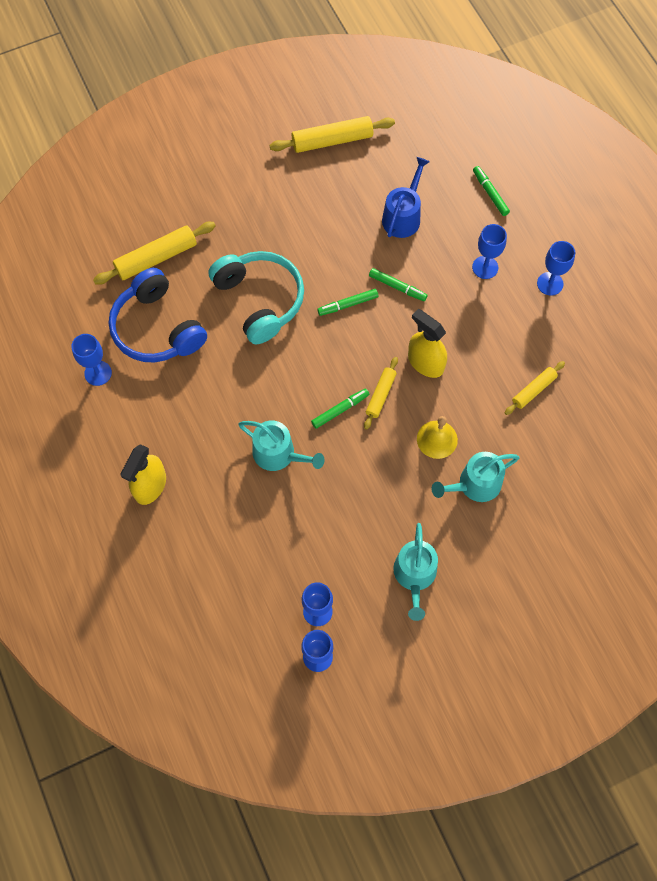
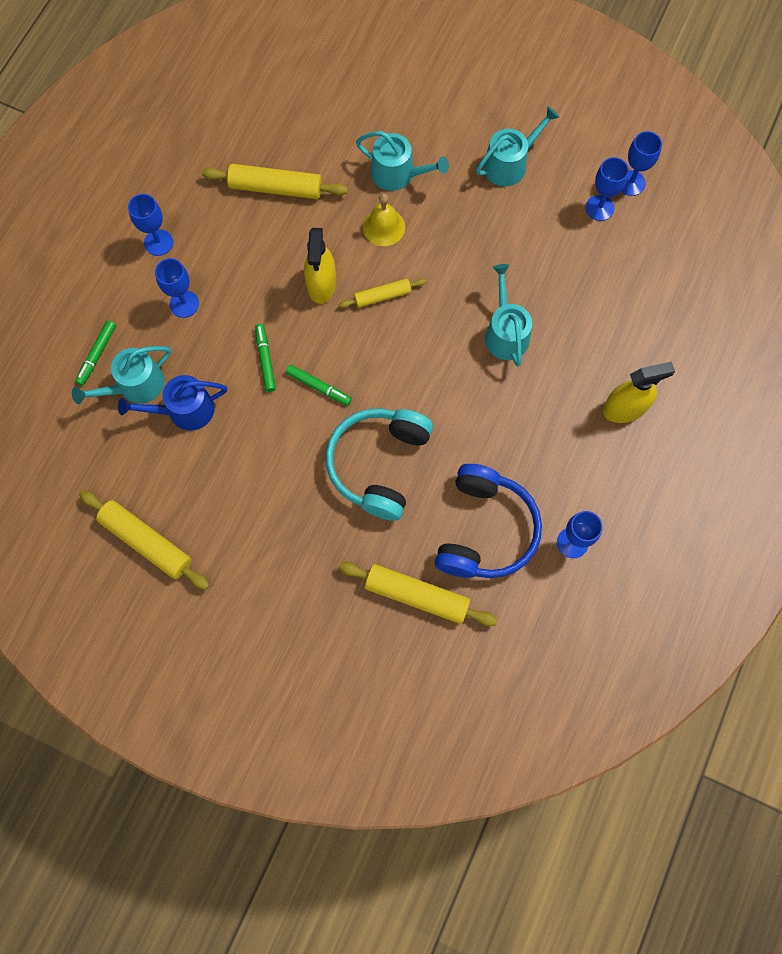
camera: 130 degrees left, 5 degrees up
green marker [311,388,369,429] -> none
yellow rolling pin [505,361,565,415] -> yellow rolling pin [202,164,348,199], size x1.68
none -> turquoise watering can [72,346,171,404]

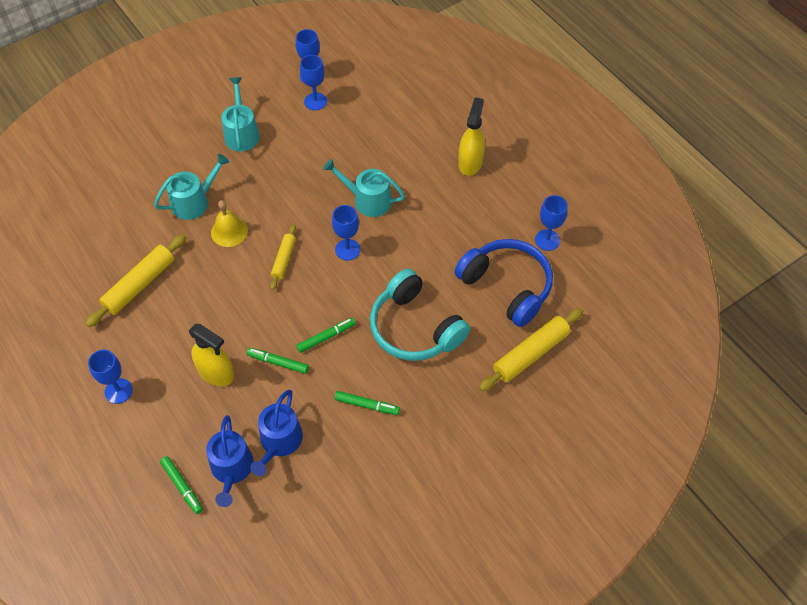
camera: 60 degrees left, 15 degrees down
turquoise watering can [72,346,171,404] -> blue watering can [206,415,254,507]
yellow rolling pin [79,490,210,590] -> none
blue goblet [155,258,199,318] -> blue goblet moved to [332,205,360,260]
yellow spray bottle [304,228,336,304] -> yellow spray bottle moved to [189,324,234,386]
none -> green marker [335,391,400,415]

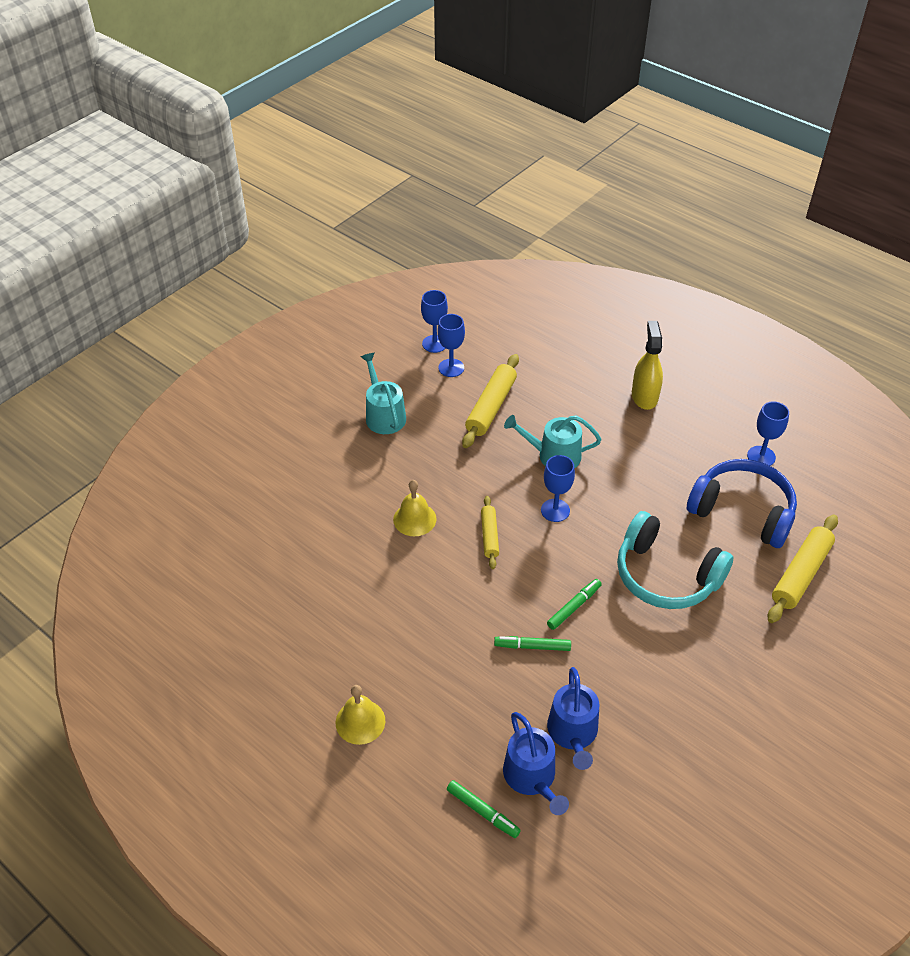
camera: 15 degrees left, 10 degrees down
yellow rolling pin [86,234,186,327] -> yellow rolling pin moved to [462,354,519,448]
blue goblet [88,350,133,404] -> yellow bell [336,685,385,745]
turquoise watering can [154,154,229,220] -> none
yellow spray bottle [189,324,234,386] -> none
green marker [335,391,400,415] -> none

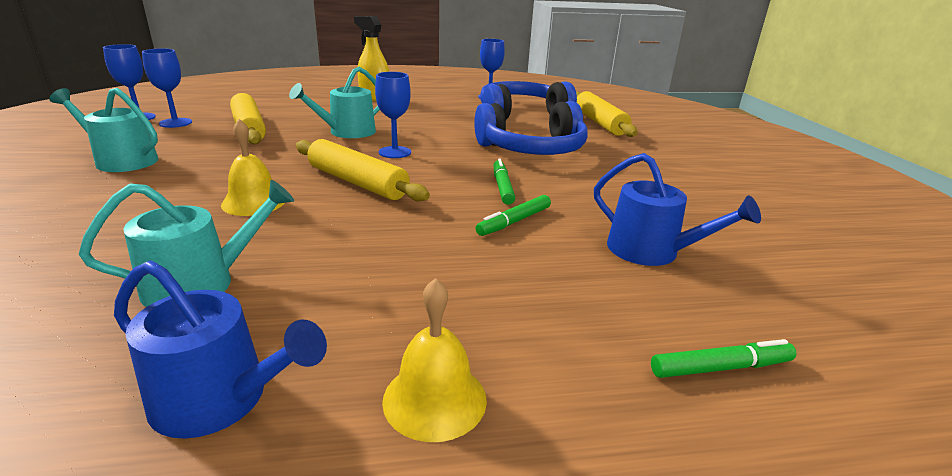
camera: 50 degrees left, 20 degrees down
yellow rolling pin [481,496,499,569] -> yellow rolling pin [296,139,430,201], size x1.68
blue watering can [503,712,569,815] -> blue watering can moved to [114,261,327,439]
turquoise headphones [617,511,733,609] -> blue headphones [474,101,588,155]
none -> turquoise watering can [79,180,294,307]

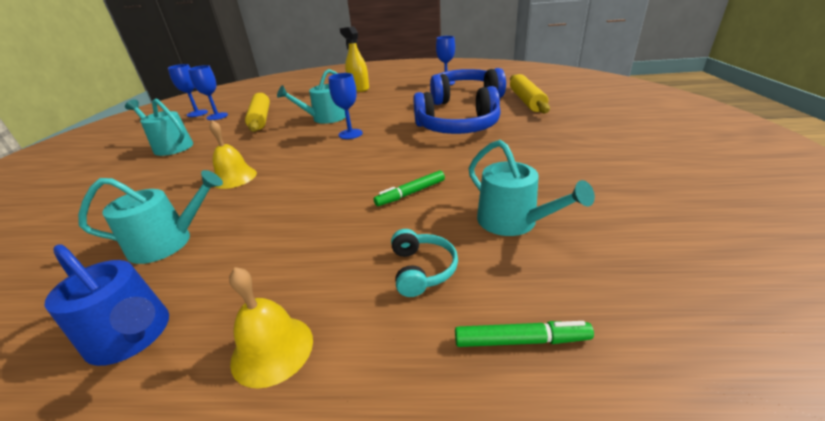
camera: 15 degrees right, 5 degrees up
yellow rolling pin [296,139,430,201] -> none
green marker [493,158,515,205] -> none
blue watering can [594,153,761,266] -> turquoise watering can [469,140,595,236]
none -> turquoise headphones [391,229,458,297]

